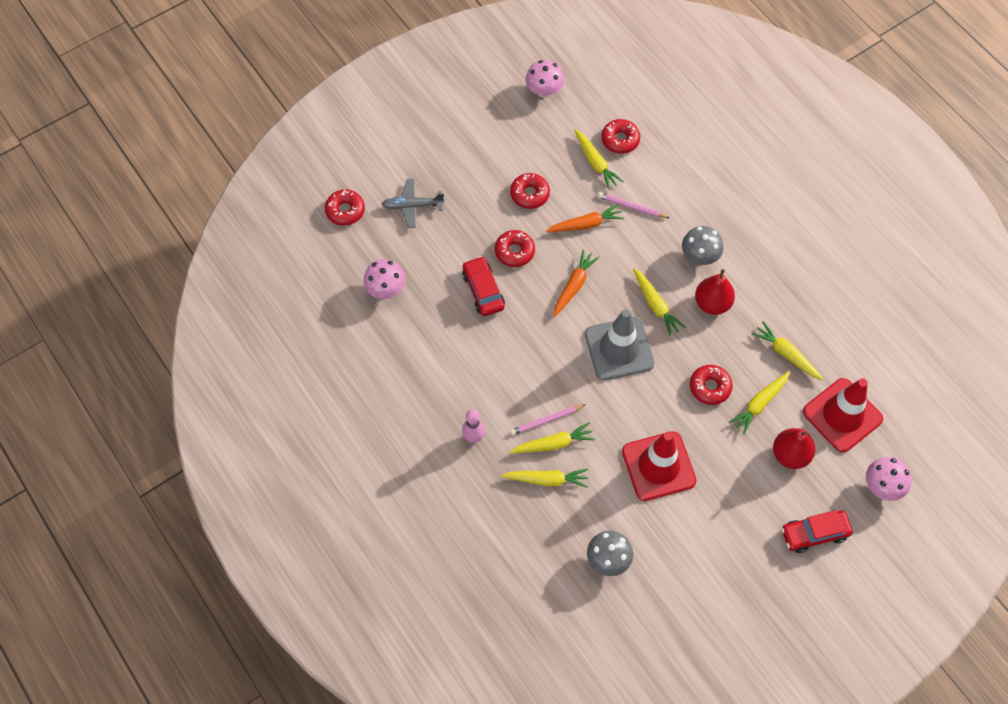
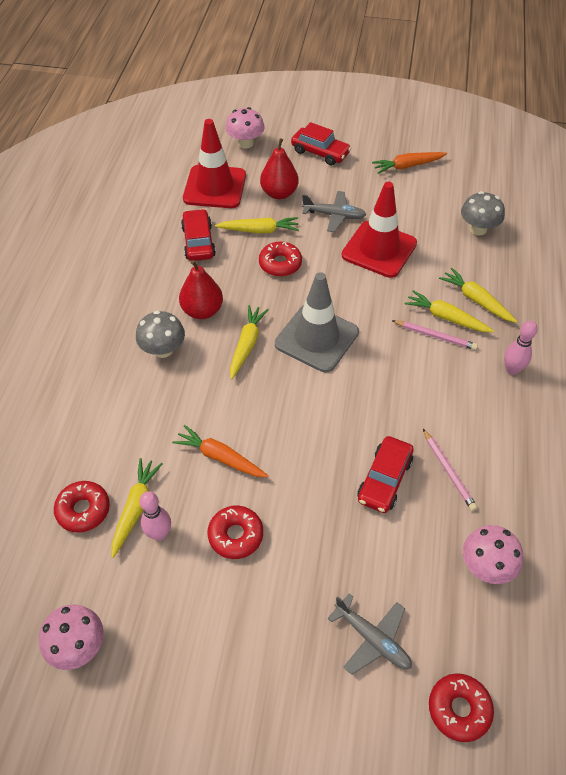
camera: 135 degrees left, 10 degrees down
red donut [495,230,535,267] -> none
orange carrot [554,249,600,317] -> orange carrot moved to [372,152,447,174]
pink pencil [598,192,669,218] -> pink pencil moved to [423,429,477,511]
yellow carrot [751,321,823,380] -> red car [181,209,216,261]
none -> pink bowling pin [140,491,171,541]
none -> grey plane [302,191,366,232]

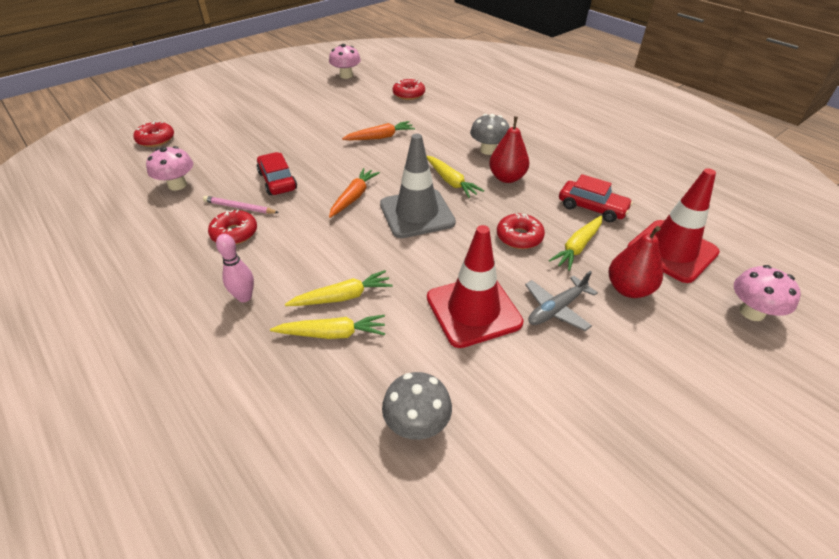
camera: 130 degrees right, 10 degrees down
yellow carrot [111,458,163,558] -> none
pink bowling pin [140,491,171,541] -> none
red donut [207,505,263,559] -> red donut moved to [208,210,257,245]
red car [291,122,351,166] -> none
grey plane [328,593,412,675] -> none
orange carrot [372,152,447,174] -> orange carrot moved to [329,168,380,218]
pink pencil [392,320,478,350] -> none

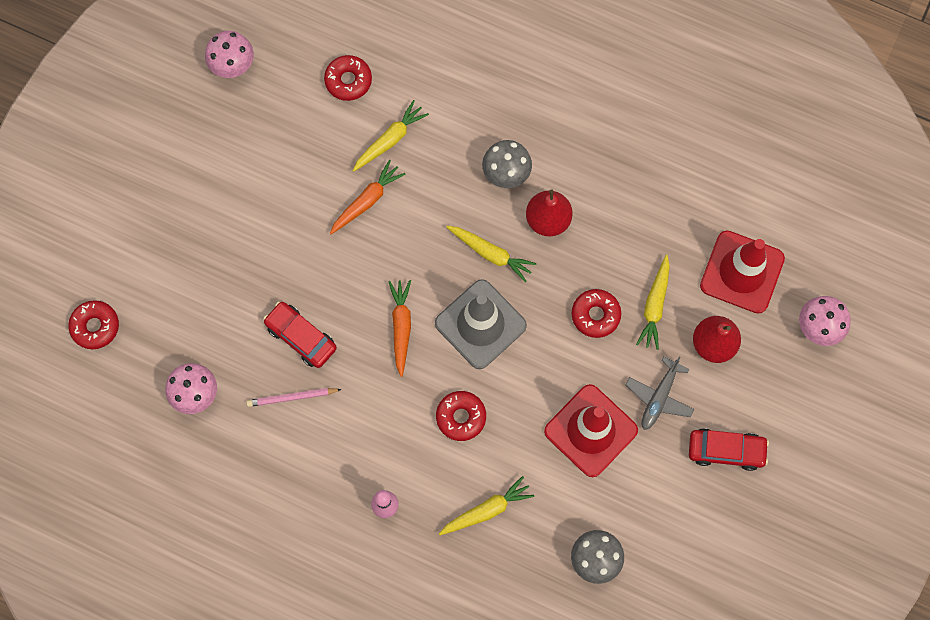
camera: 25 degrees left, 30 degrees up
red donut [208,210,257,245] -> red donut moved to [436,391,486,441]
yellow carrot [285,270,393,306] -> yellow carrot moved to [352,100,429,172]
red car [559,174,633,222] -> red car moved to [689,428,769,471]

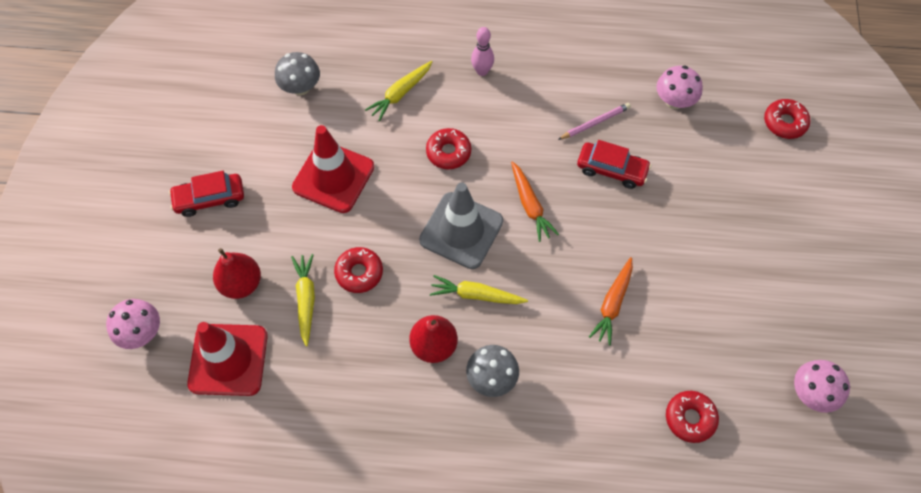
camera: 160 degrees right, 10 degrees down
yellow carrot [352,100,429,172] -> none
grey plane [626,356,694,430] -> none

